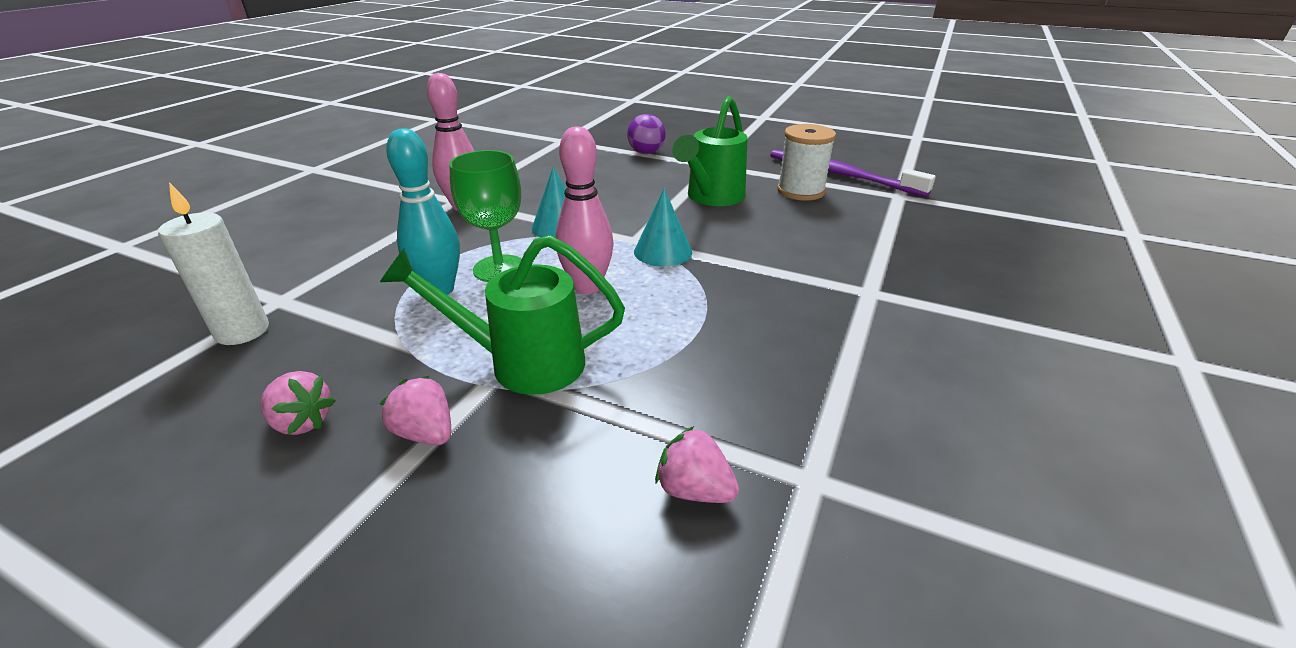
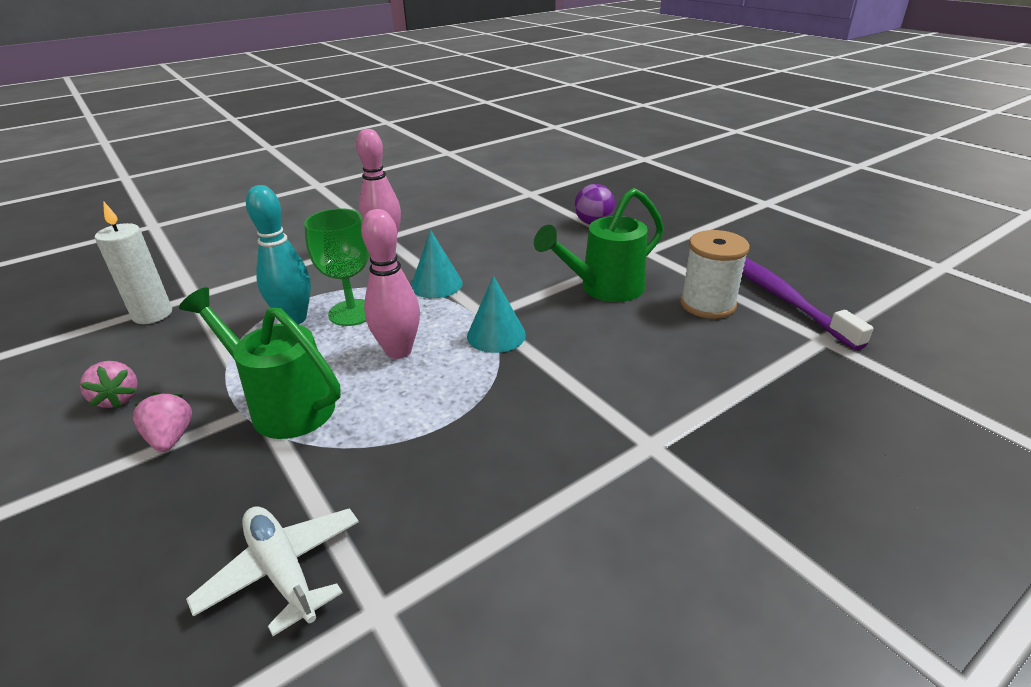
camera: 30 degrees right, 0 degrees up
pink strawberry [655,426,739,503] -> white plane [186,506,359,636]

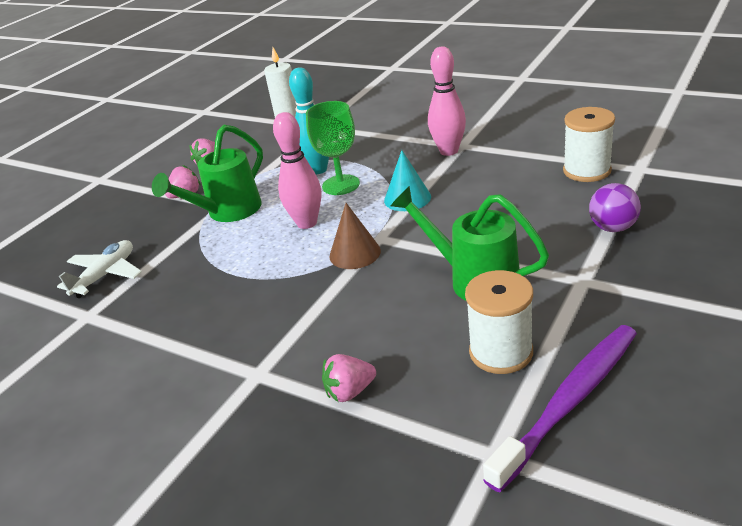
camera: 70 degrees right, 0 degrees up
green watering can [179,287,341,439] -> green watering can turned 150 degrees counterclockwise [152,125,263,222]
turquoise cone [467,276,526,353] -> brown cone [329,203,381,269]
none -> pink strawberry [322,354,376,402]
none -> white spool [563,107,615,182]

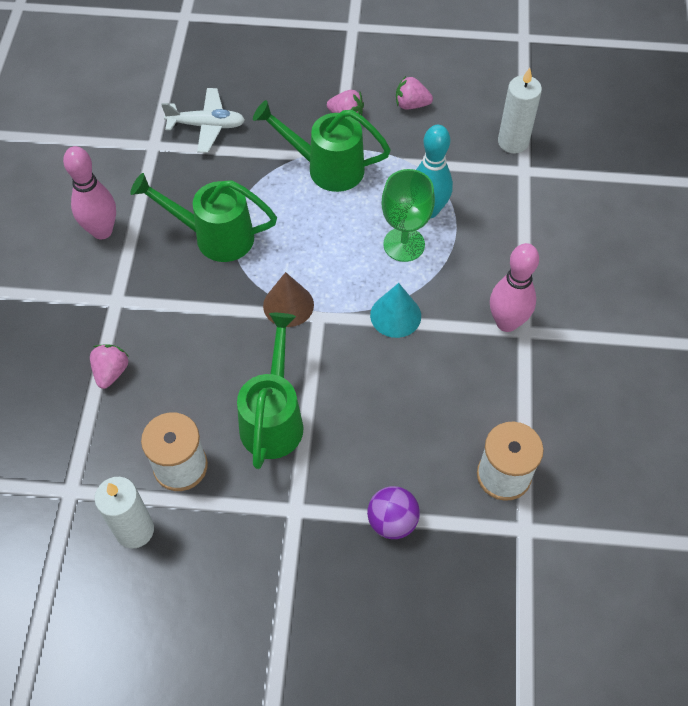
camera: 60 degrees right, 25 degrees up
pink bowling pin [273,112,321,229] -> pink bowling pin moved to [63,146,116,239]
pink strawberry [322,354,376,402] -> pink strawberry turned 60 degrees clockwise [90,345,128,389]
purple toothbrush [483,325,637,492] -> white candle [95,477,154,548]
none -> green watering can [130,173,277,262]

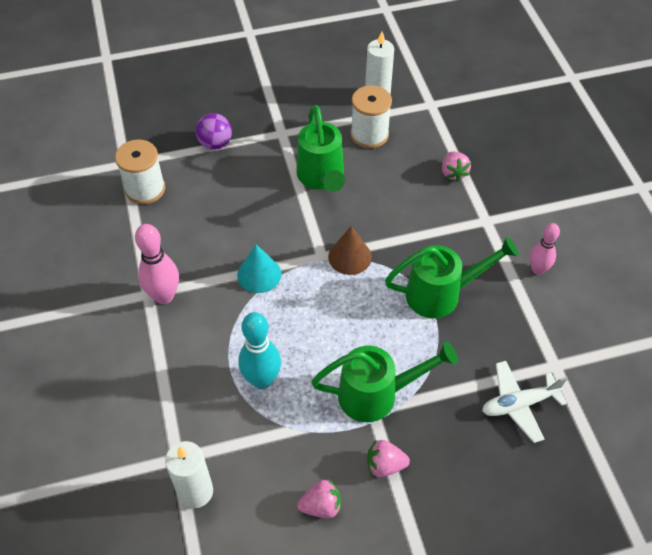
camera: 160 degrees right, 5 degrees down
pink bowling pin [63,146,116,239] -> pink bowling pin [530,223,560,275], size x0.66
green goblet [381,169,435,262] -> none

